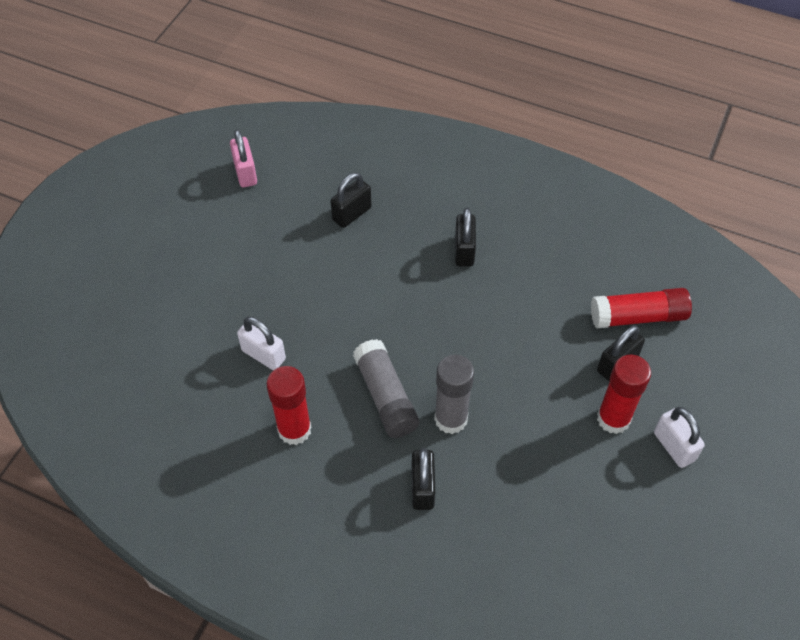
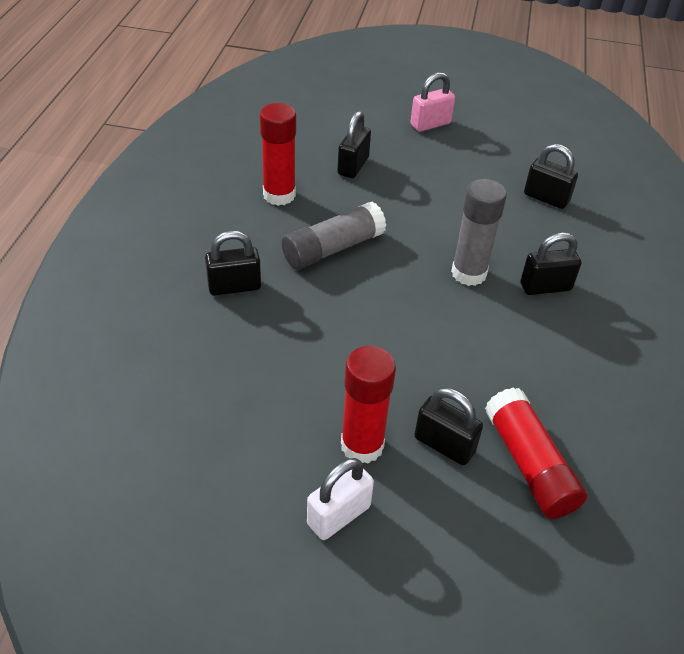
camera: 75 degrees right, 10 degrees down
pink padlock [230,129,257,188] -> pink padlock moved to [411,72,455,132]
white padlock [237,317,286,370] -> black padlock [337,111,371,178]
grey glue stick [434,355,474,434] -> grey glue stick moved to [451,179,507,286]

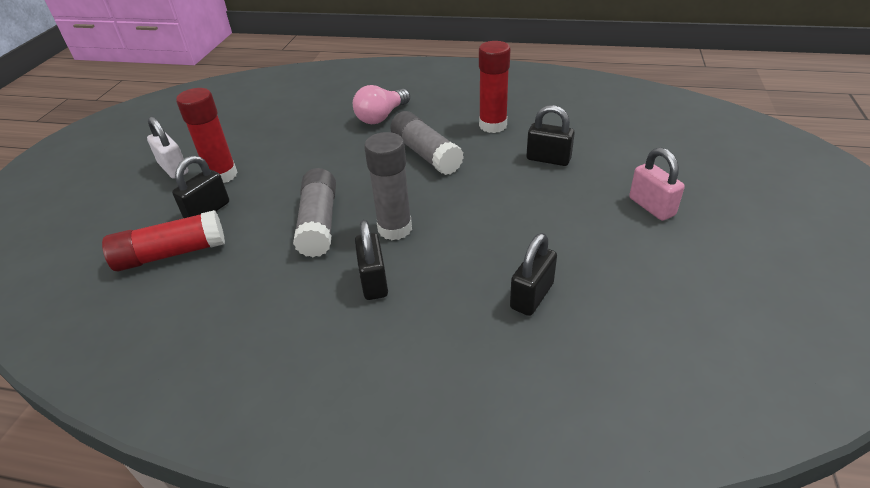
camera: 95 degrees right, 5 degrees down
black padlock [205,231,261,295] -> pink light bulb [353,85,410,124]
none -> grey glue stick [293,168,336,257]

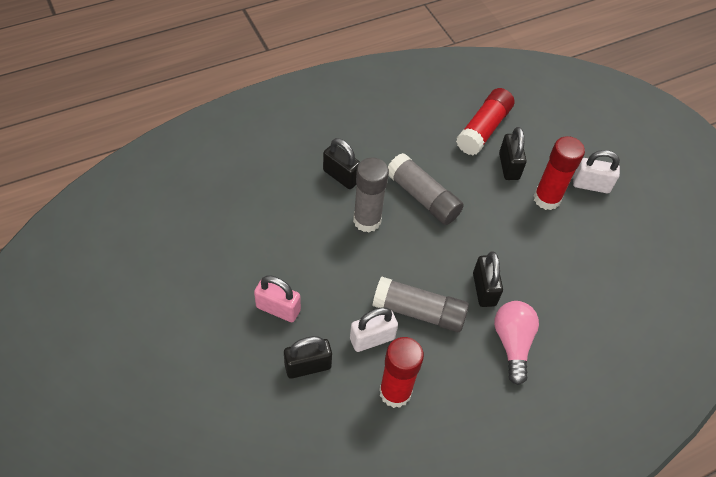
camera: 135 degrees right, 15 degrees up
black padlock [510,233,557,316] -> black padlock moved to [473,252,503,307]
pink padlock [629,147,685,221] -> pink padlock moved to [254,275,301,322]
none -> white padlock [350,307,398,352]

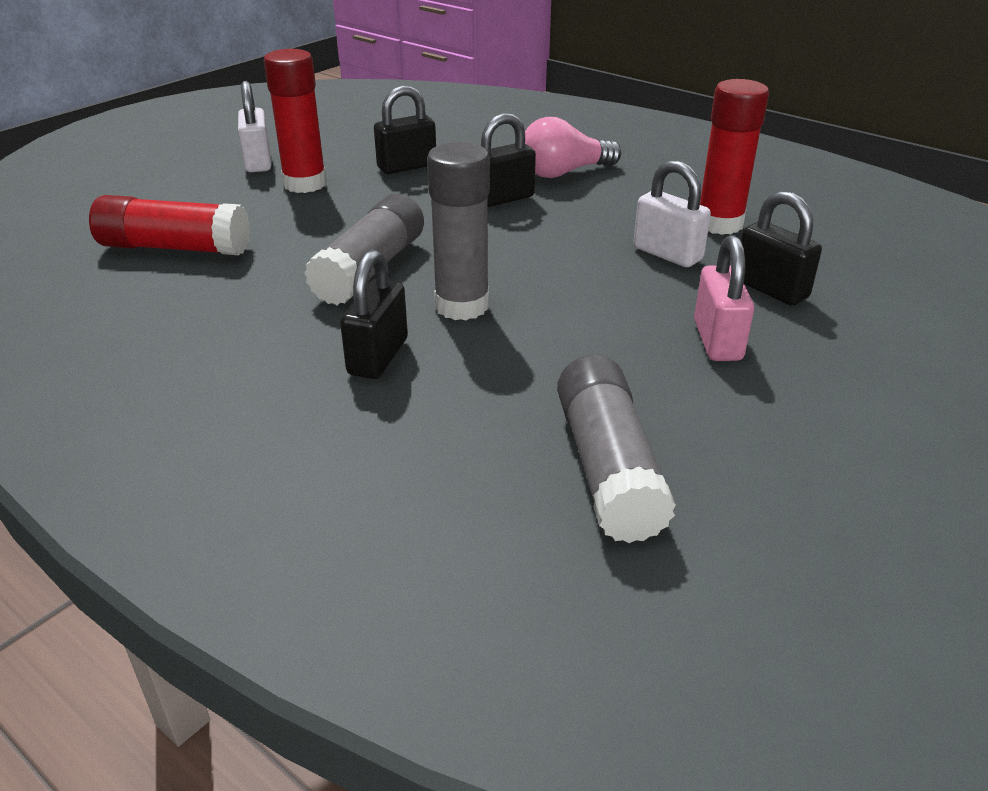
camera: 110 degrees left, 20 degrees down
grey glue stick [373,276,469,332] -> grey glue stick moved to [557,355,676,543]
black padlock [499,127,526,180] -> black padlock moved to [374,85,436,174]

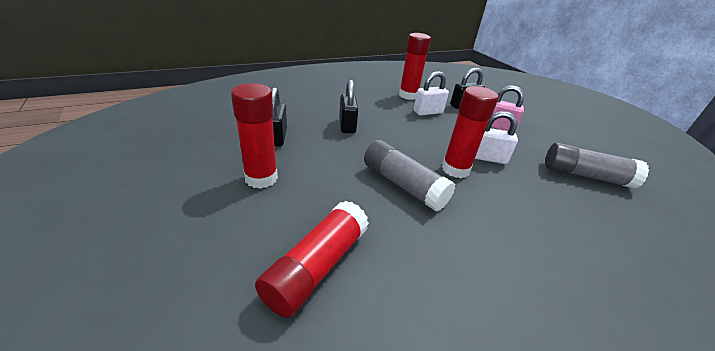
camera: 70 degrees left, 0 degrees up
white padlock [238,81,271,172] -> white padlock moved to [475,111,518,164]
black padlock [340,250,408,379] -> none
grey glue stick [427,142,490,320] -> red glue stick [442,86,498,178]
pink light bulb [525,117,621,178] -> none

